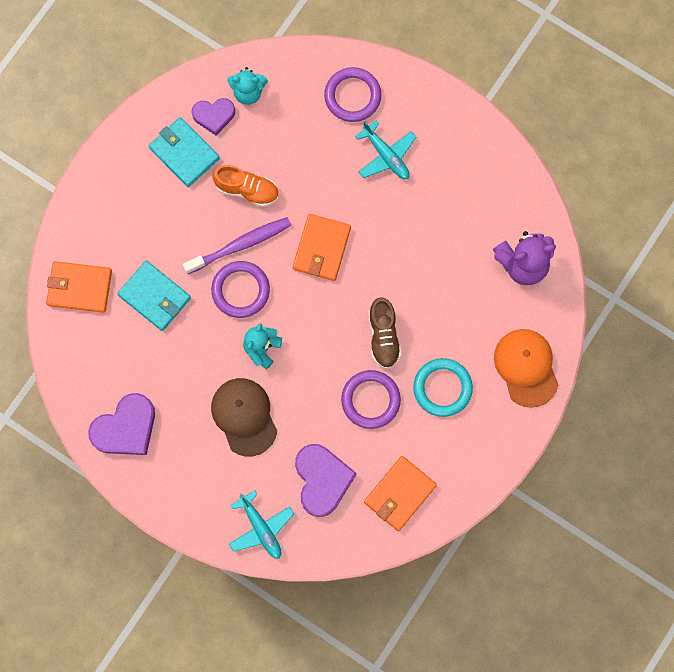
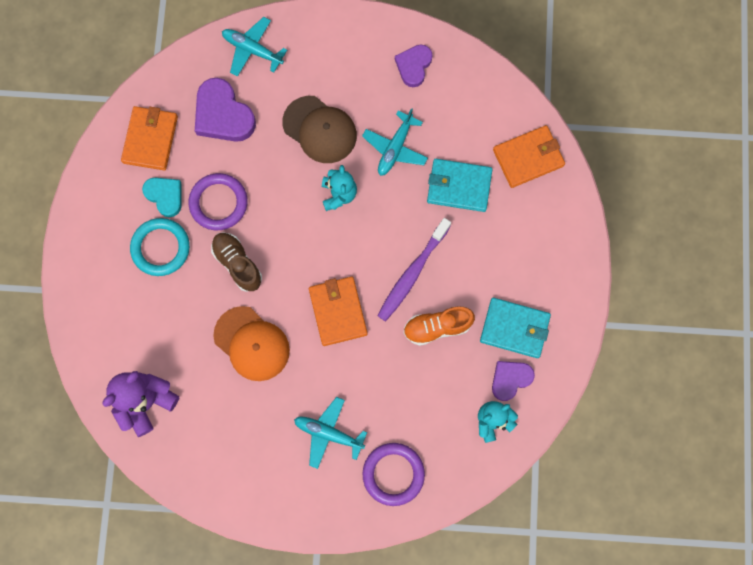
camera: 150 degrees right, 0 degrees up
purple heart [88,393,155,455] -> purple heart [395,45,432,87], size x0.63
purple ring [211,261,270,318] -> none
orange cap [494,329,558,408] -> orange cap moved to [214,306,290,381]
none -> turquoise heart [142,178,182,217]
none -> turquoise plane [362,108,428,176]

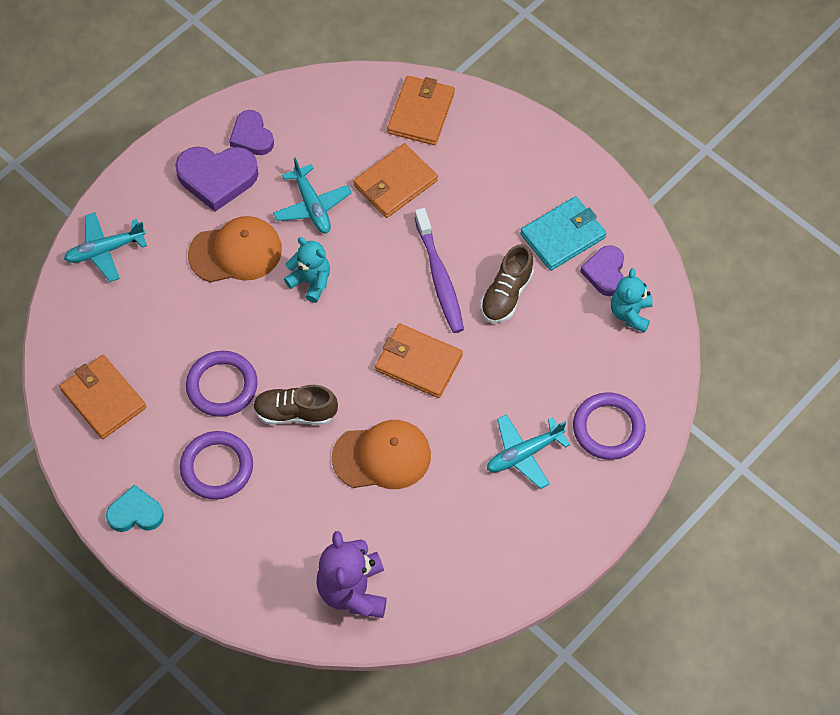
camera: 50 degrees left, 15 degrees down
turquoise ring [130,218,190,276] -> purple ring [180,431,253,500]
turquoise heart [142,178,182,217] -> turquoise heart moved to [106,485,164,532]
purple heart [195,78,256,142] -> purple heart moved to [175,147,259,212]
brown cap [282,96,357,163] -> orange cap [188,216,282,283]
orange shoe [403,306,475,346] -> brown shoe [481,244,534,323]
turquoise wallet [427,159,493,212] -> orange wallet [353,143,438,218]

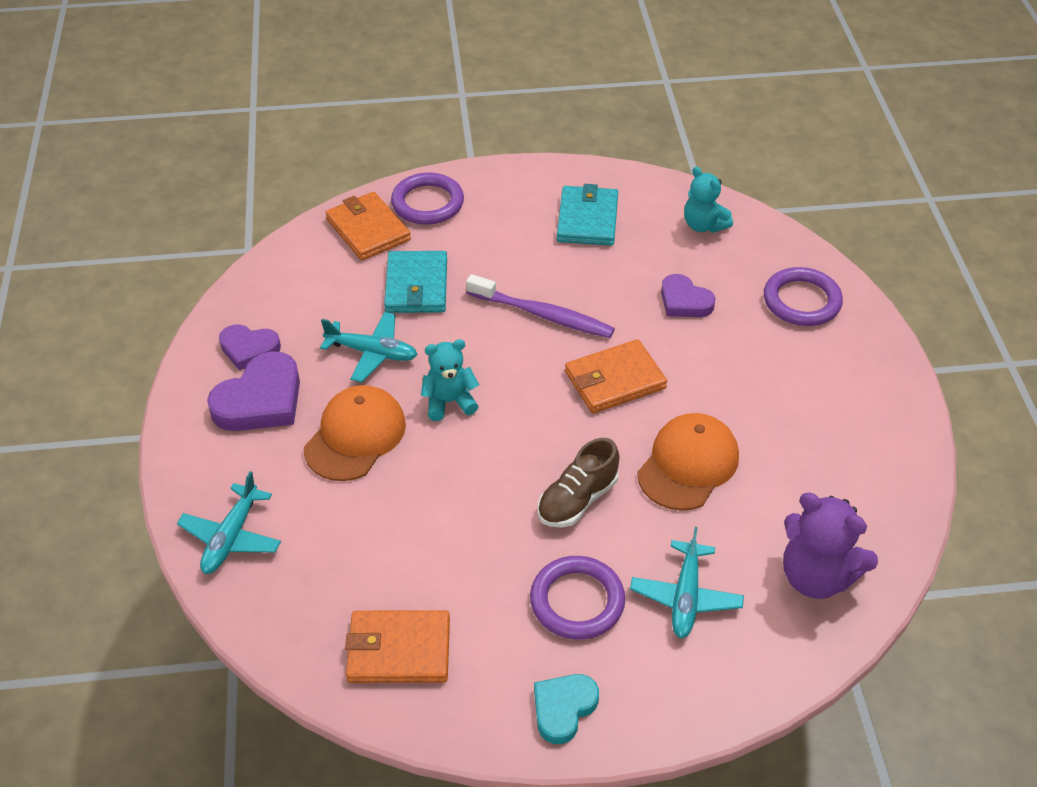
camera: 50 degrees left, 15 degrees down
purple ring [186,351,258,417] -> purple ring moved to [391,172,464,225]
orange wallet [353,143,438,218] -> turquoise wallet [384,251,447,313]
brown shoe [481,244,534,323] -> none
turquoise plane [487,414,570,489] -> turquoise plane moved to [630,527,744,638]
purple heart [580,245,624,296] -> purple heart moved to [661,274,715,317]

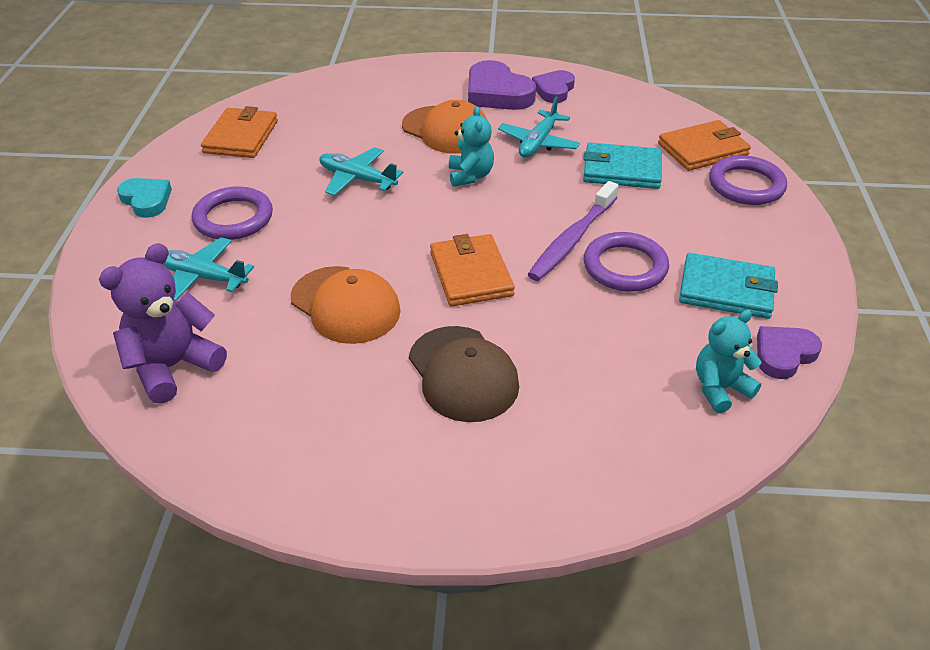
camera: 100 degrees right, 5 degrees down
turquoise plane [177,471,281,574] -> turquoise plane moved to [319,147,403,196]
brown shoe [538,438,619,527] -> none
purple heart [661,274,715,317] -> purple heart moved to [757,326,822,379]
purple ring [764,267,843,326] -> purple ring moved to [584,232,669,292]
none -> brown cap [409,326,519,422]

